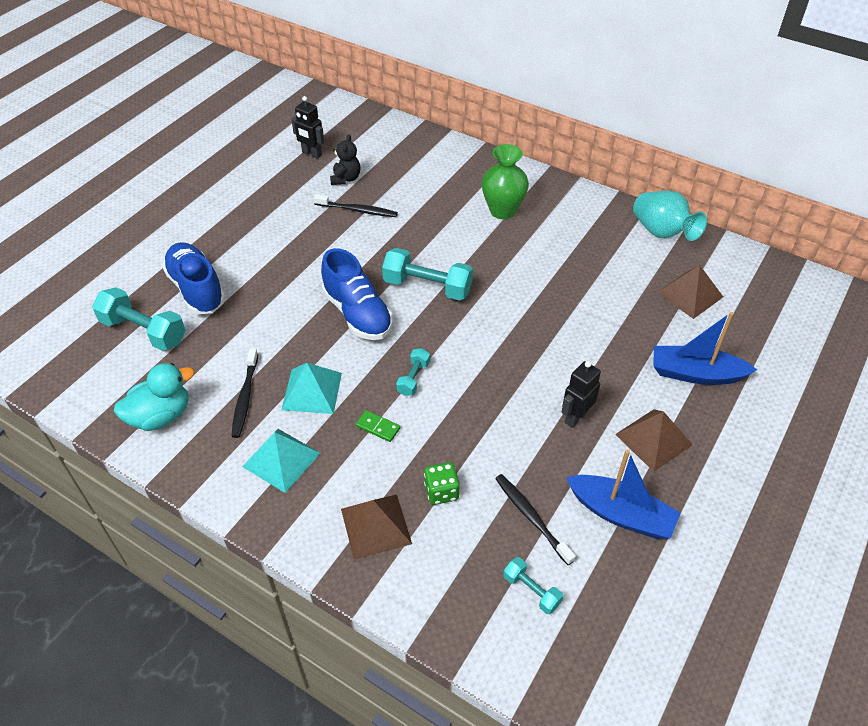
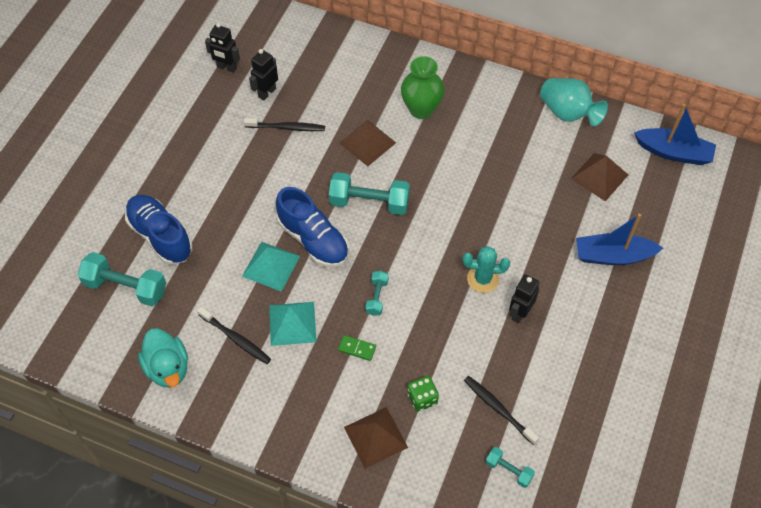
camera: 10 degrees left, 10 degrees up
turquoise duck [114,363,194,431] -> turquoise duck turned 105 degrees clockwise [138,328,188,388]
black toothbrush [231,348,258,438] -> black toothbrush turned 45 degrees counterclockwise [197,307,271,364]
turquoise pyramid [242,429,320,493] -> turquoise pyramid moved to [242,242,300,292]
black teddy bear [330,134,360,185] -> black robot [249,49,278,101]
blue boat [566,450,680,539] -> blue boat moved to [634,104,716,165]
brown pyramid [615,409,693,472] -> brown pyramid moved to [339,120,396,166]
none -> turquoise cactus [463,246,510,293]

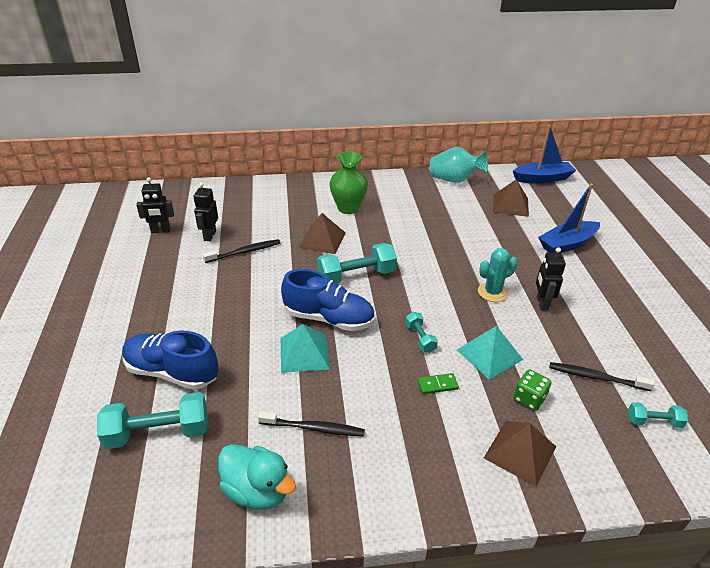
camera: 30 degrees left, 20 degrees down
turquoise pyramid [269,302,317,346] -> turquoise pyramid moved to [457,326,523,379]

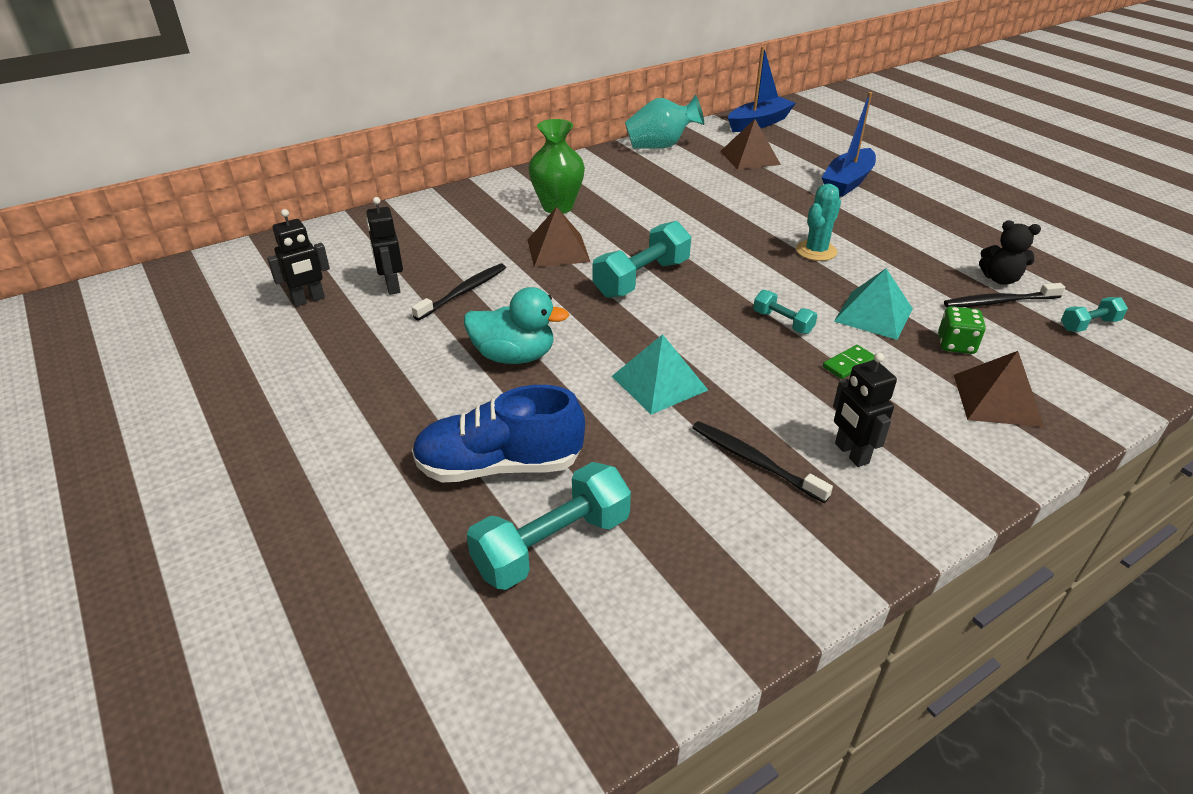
camera: 25 degrees left, 0 degrees up
turquoise duck [218,444,296,510] -> turquoise duck moved to [464,287,569,364]
black toothbrush [258,411,365,437] -> black toothbrush turned 120 degrees counterclockwise [692,421,833,503]
blue shoe [281,269,375,331] -> none
black robot [536,247,566,310] -> black robot moved to [833,353,897,467]
none -> black teddy bear [979,220,1041,285]

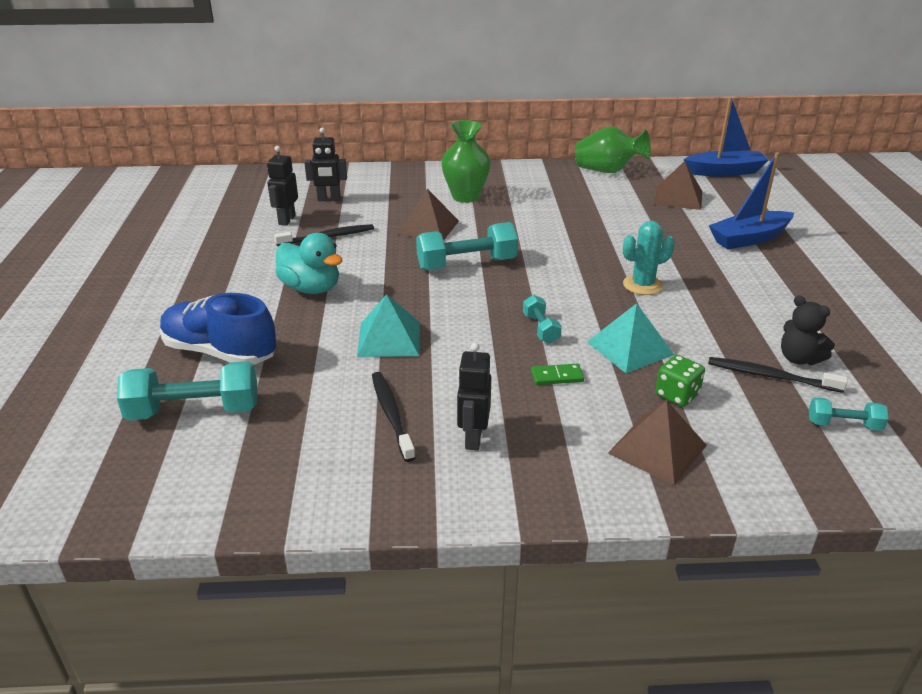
camera: 30 degrees right, 5 degrees down
black robot [267,209,330,307] -> black robot moved to [304,128,347,201]
turquoise vase [625,95,704,149] -> green vase [575,126,651,173]

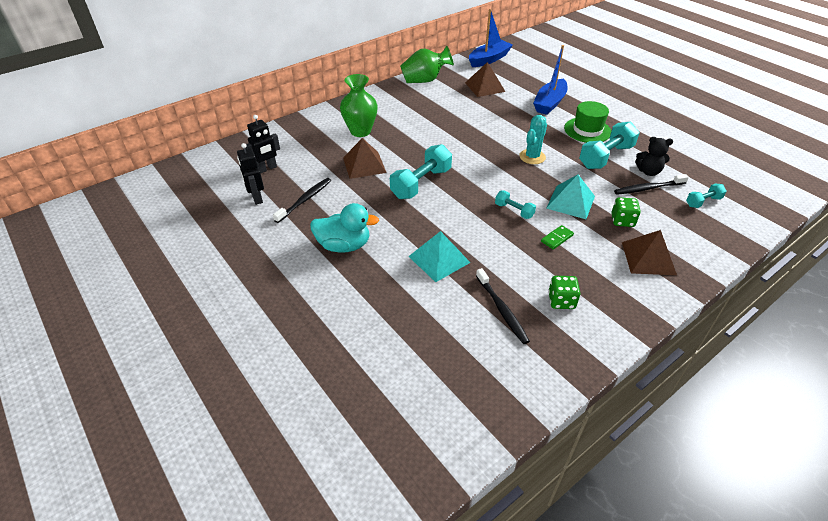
camera: 35 degrees left, 10 degrees up
turquoise dumbbell [117,361,257,420] -> turquoise dumbbell moved to [579,122,640,169]
blue shoe [160,293,276,365] -> none
black toothbrush [372,372,416,462] -> black toothbrush turned 150 degrees counterclockwise [476,268,530,344]
black robot [457,343,491,450] -> green dice [548,276,580,309]
none -> green hat [564,101,611,143]

